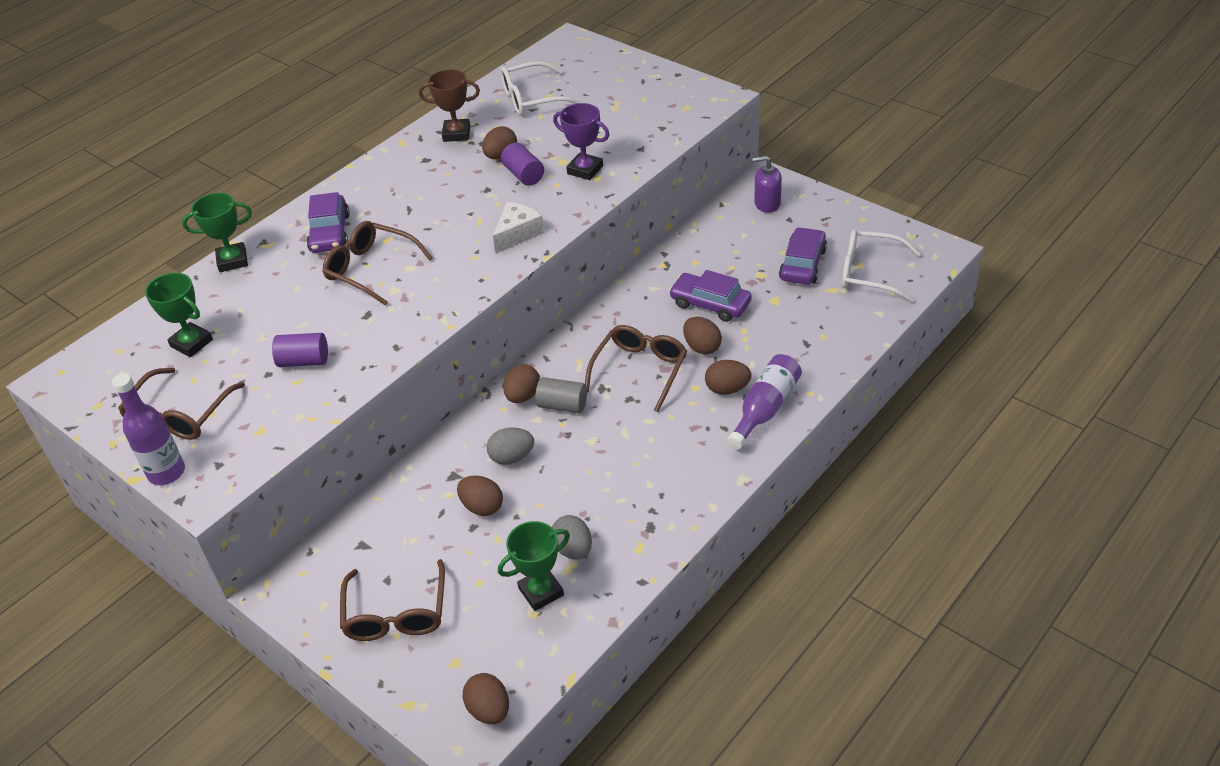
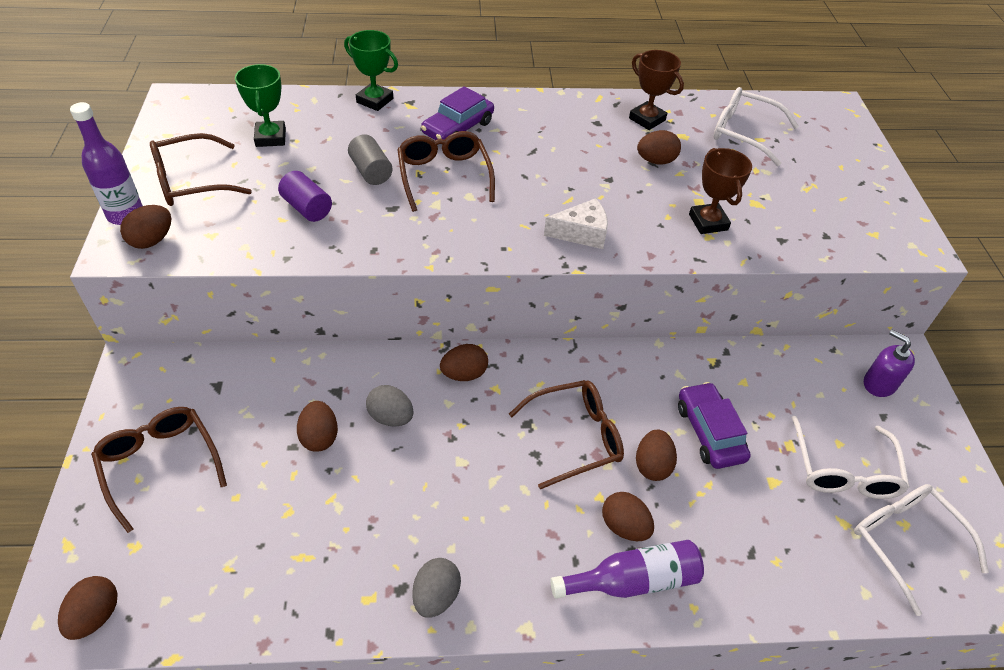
camera: 40 degrees right, 5 degrees up
brown glasses [340,559,445,641] -> brown glasses turned 105 degrees clockwise [91,407,227,533]
green trophy [498,521,570,611] -> none
purple cylinder [501,143,544,186] -> none
grey cylinder [535,377,587,413] -> grey cylinder moved to [348,134,393,185]
grey egg [552,515,592,560] -> grey egg moved to [412,558,461,618]
purple trophy [553,103,610,180] -> brown trophy [689,148,752,234]
purple car [779,227,827,285] -> white glasses [792,416,910,499]
none -> brown egg [120,205,171,249]

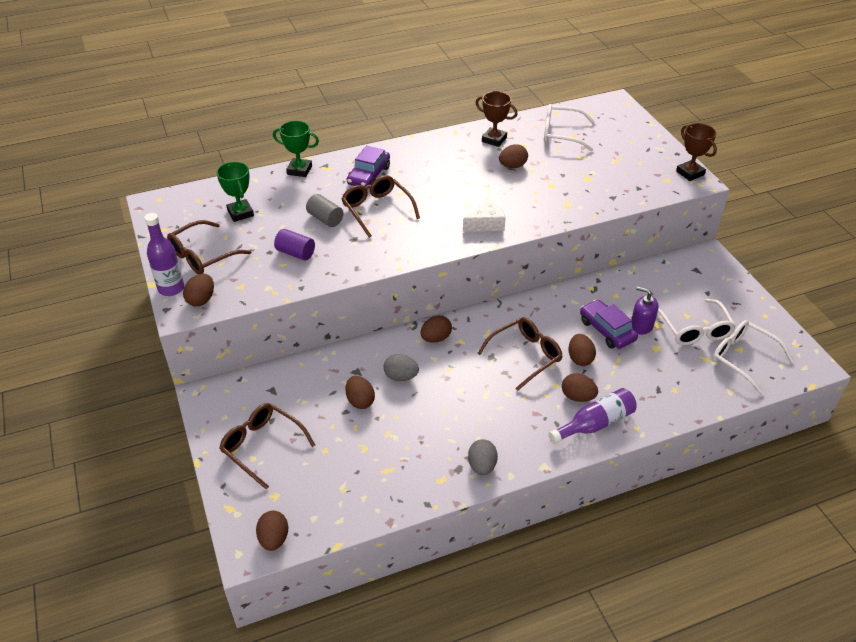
camera: 15 degrees left, 5 degrees down
brown trophy [689,148,752,234] -> brown trophy moved to [676,123,717,181]
purple soap dispenser [864,330,915,397] -> purple soap dispenser moved to [631,286,659,335]

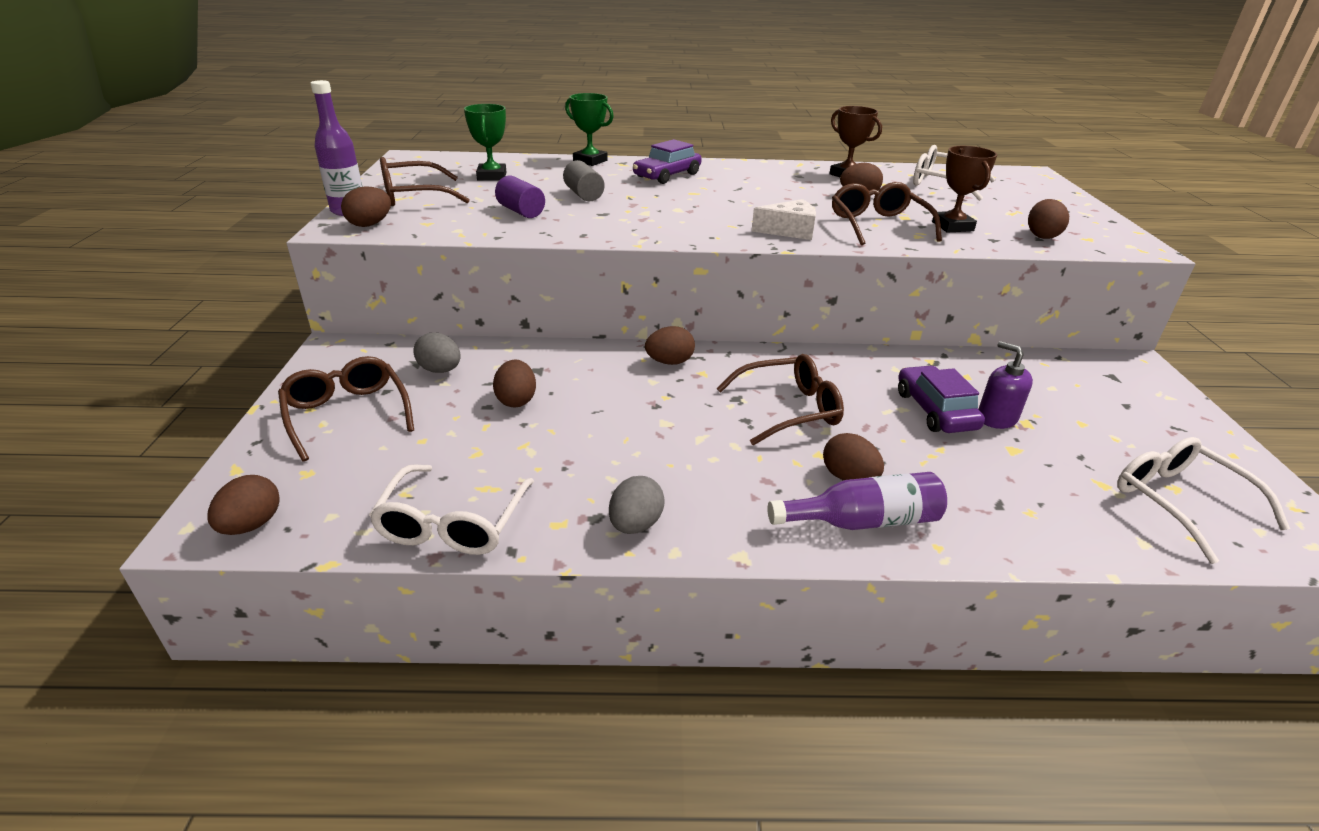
camera: 20 degrees right, 10 degrees down
brown glasses [342,175,420,238] -> brown glasses moved to [832,182,942,245]
grey egg [383,354,419,381] -> grey egg moved to [414,333,461,373]
brown egg [569,334,596,366] -> brown egg moved to [1028,199,1069,239]
white glasses [658,299,736,345] -> white glasses moved to [369,464,534,555]
brown trophy [676,123,717,181] -> brown trophy moved to [932,146,997,233]

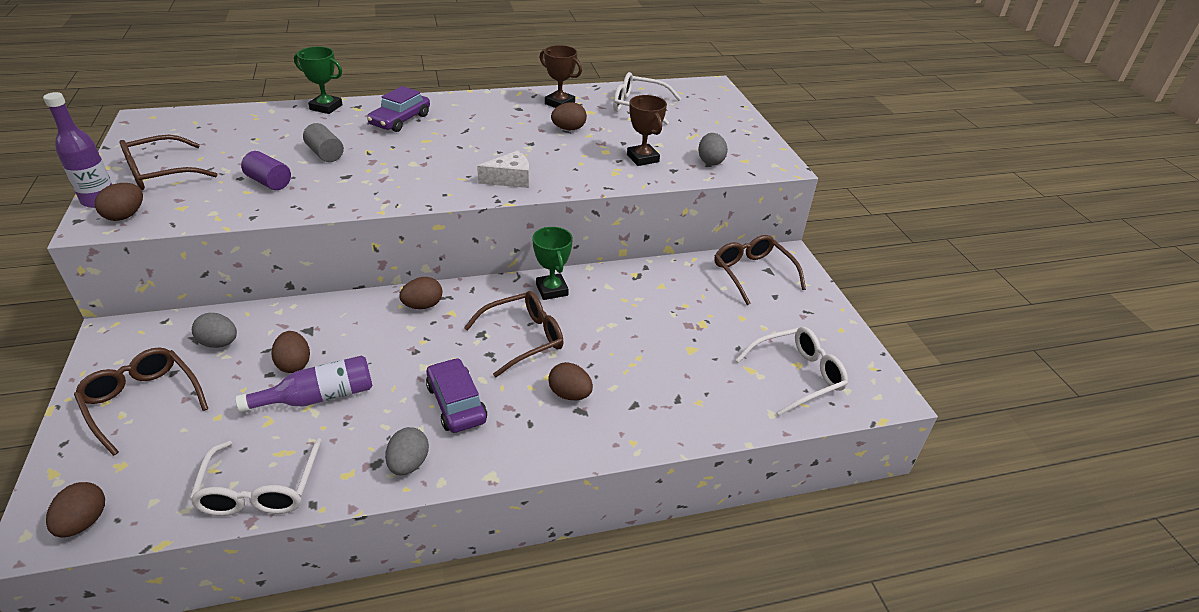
camera: 15 degrees left, 5 degrees up
green trophy [464,104,506,181] -> green trophy moved to [532,227,573,300]
purple bottle [768,472,947,530] -> purple bottle moved to [236,355,372,412]
brown glasses [832,182,942,245] -> brown glasses moved to [714,235,806,305]
purple car [898,365,985,433] -> purple car moved to [426,358,487,433]
purple soap dispenser [978,341,1033,429] -> none
brown egg [1028,199,1069,239] -> grey egg [698,133,728,165]
white glasses [1117,437,1290,564] -> white glasses turned 105 degrees clockwise [736,327,848,416]

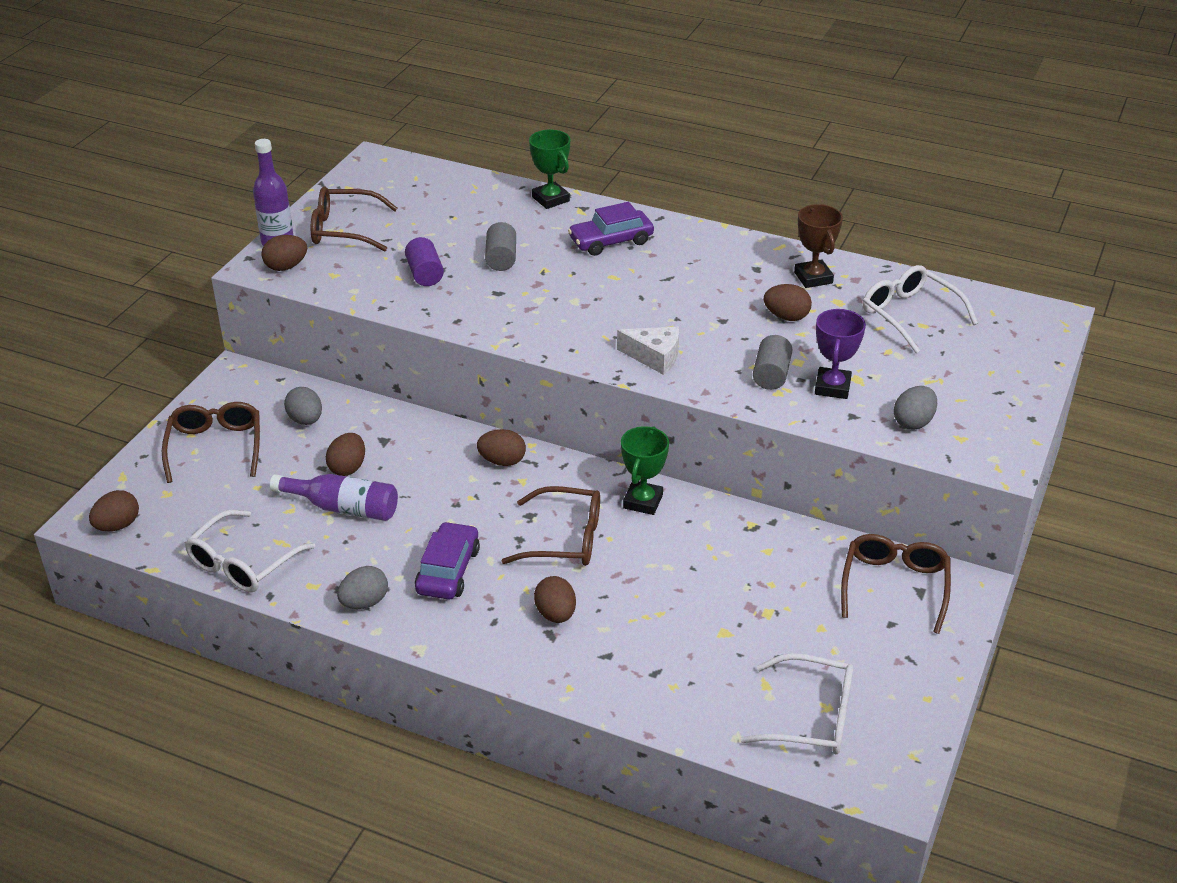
camera: 40 degrees right, 0 degrees up
brown trophy [627,95,667,166] -> purple trophy [815,309,866,399]
none -> grey cylinder [753,335,792,390]

